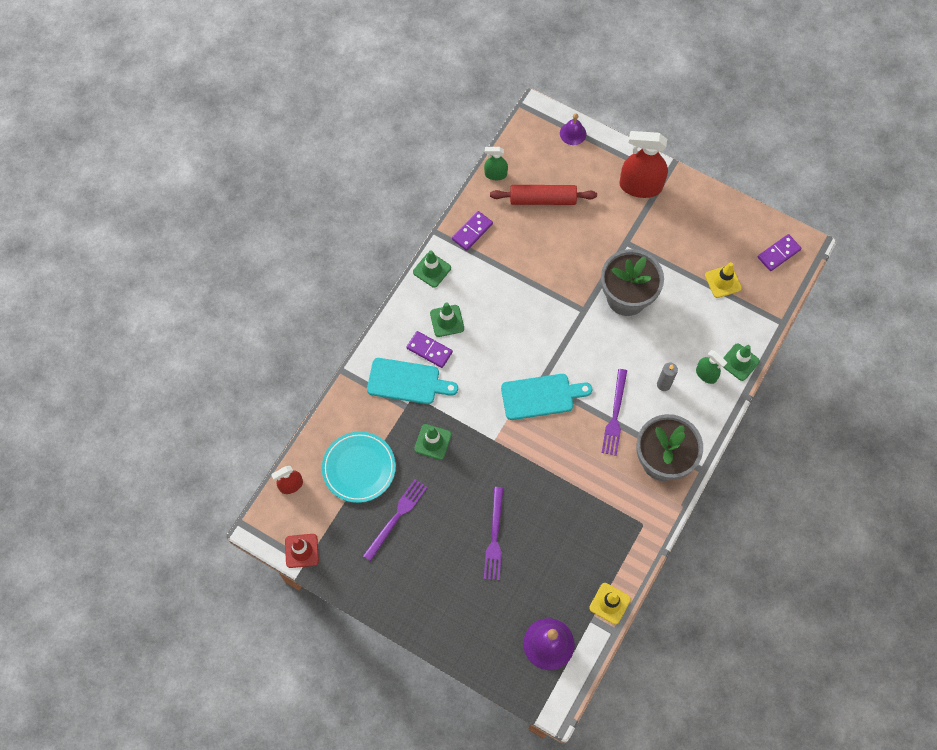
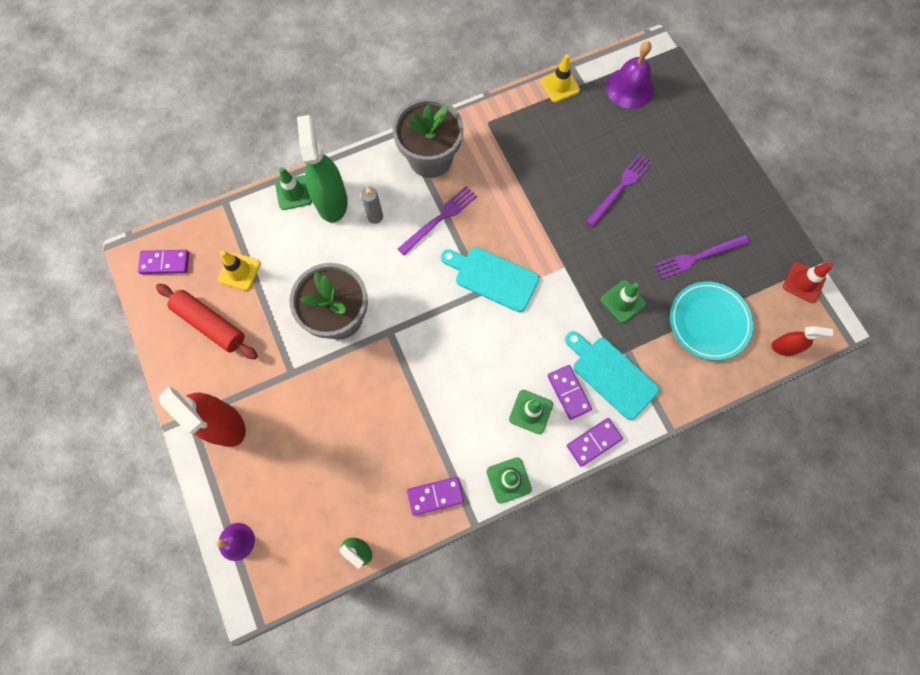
camera: 145 degrees left, 5 degrees up
red rolling pin [490,185,597,205] -> red rolling pin moved to [156,284,258,360]
green spray bottle [696,350,727,384] -> green spray bottle [297,115,348,222], size x1.90
none -> purple domino [567,418,623,467]

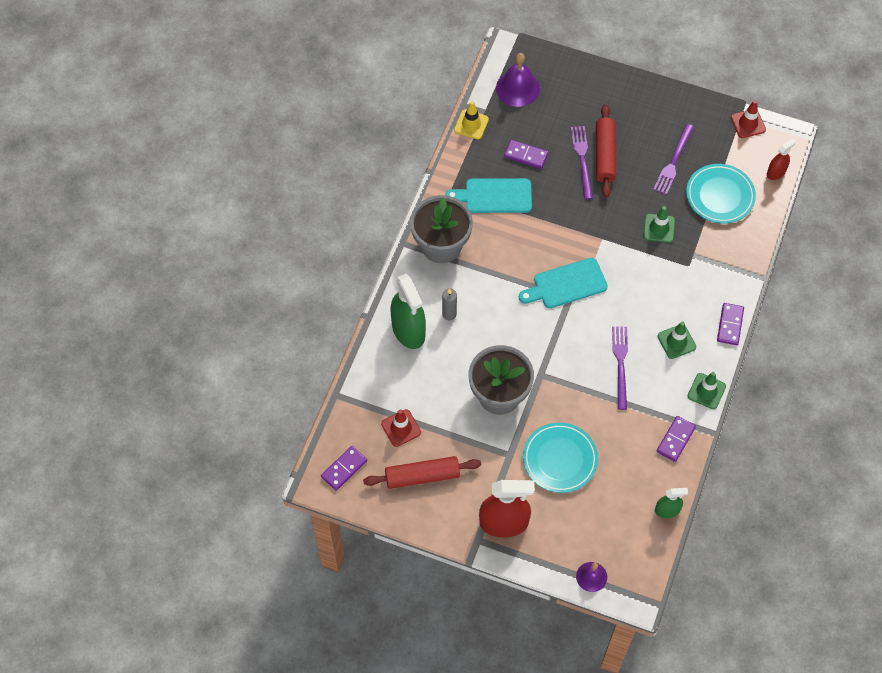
camera: 45 degrees left, 10 degrees down
yellow traffic cone [218,251,260,291] -> red traffic cone [381,409,421,447]
green traffic cone [275,167,312,210] -> none
green spray bottle [297,115,348,222] -> green spray bottle turned 150 degrees counterclockwise [390,274,426,349]
purple fork [398,186,477,255] -> purple fork moved to [612,326,628,410]
purple domino [547,365,592,420] -> purple domino moved to [504,140,548,169]
turquoise cutting board [565,331,659,420] -> turquoise cutting board moved to [445,178,532,213]
none -> turquoise plate [523,423,598,493]
none -> red rolling pin [596,104,616,197]

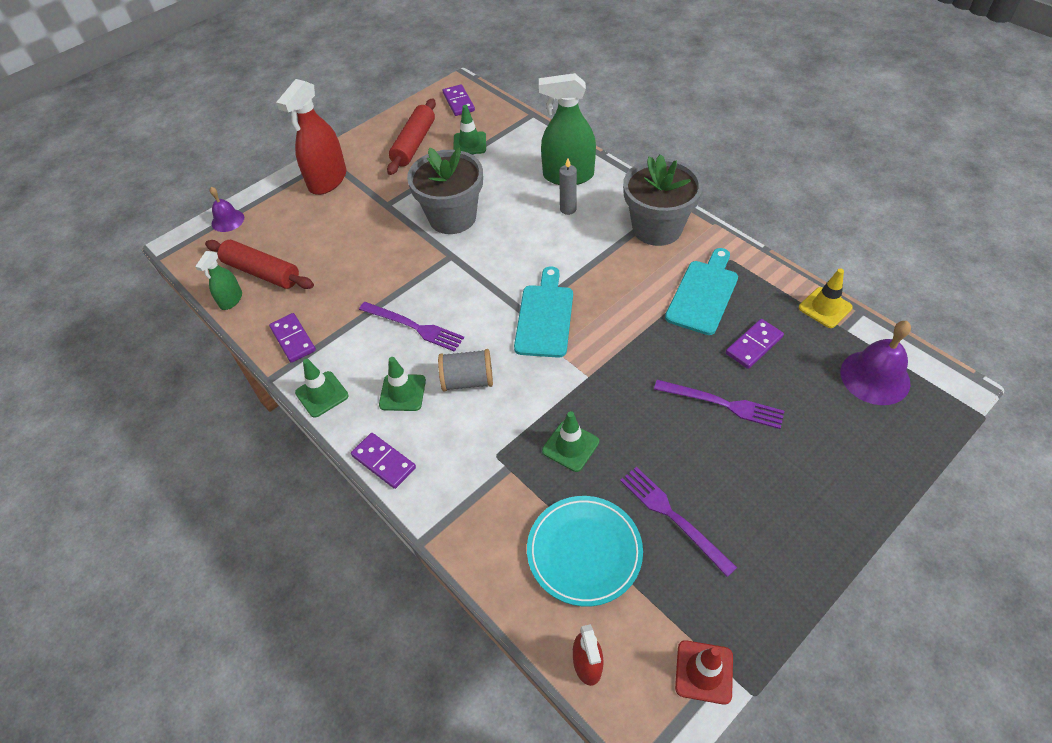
camera: 120 degrees right, 10 degrees down
red traffic cone [381,409,421,447] -> green traffic cone [453,105,486,154]
turquoise plate [523,423,598,493] -> none
red rolling pin [596,104,616,197] -> red rolling pin moved to [205,240,314,289]
none -> grey spool [438,349,493,391]

